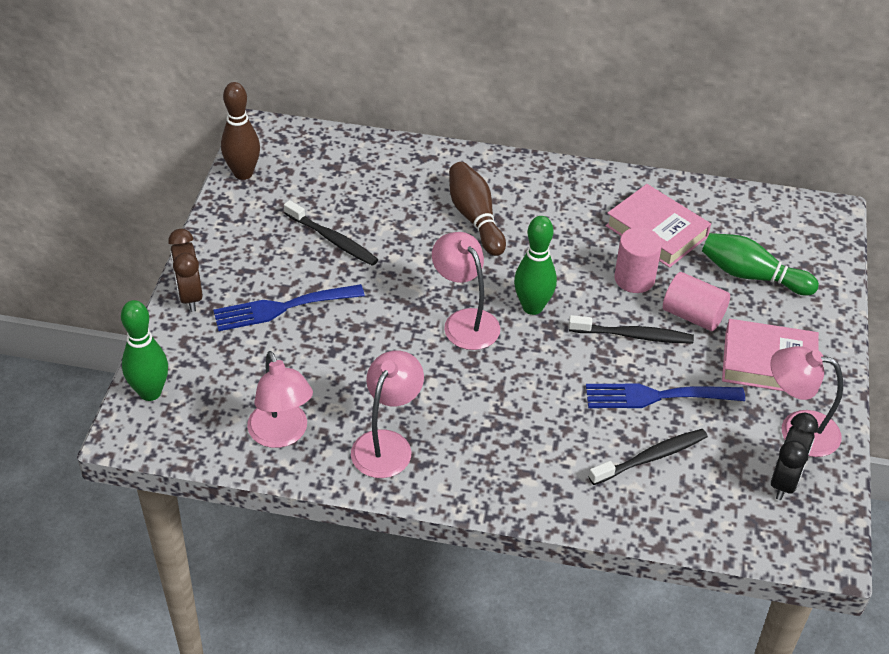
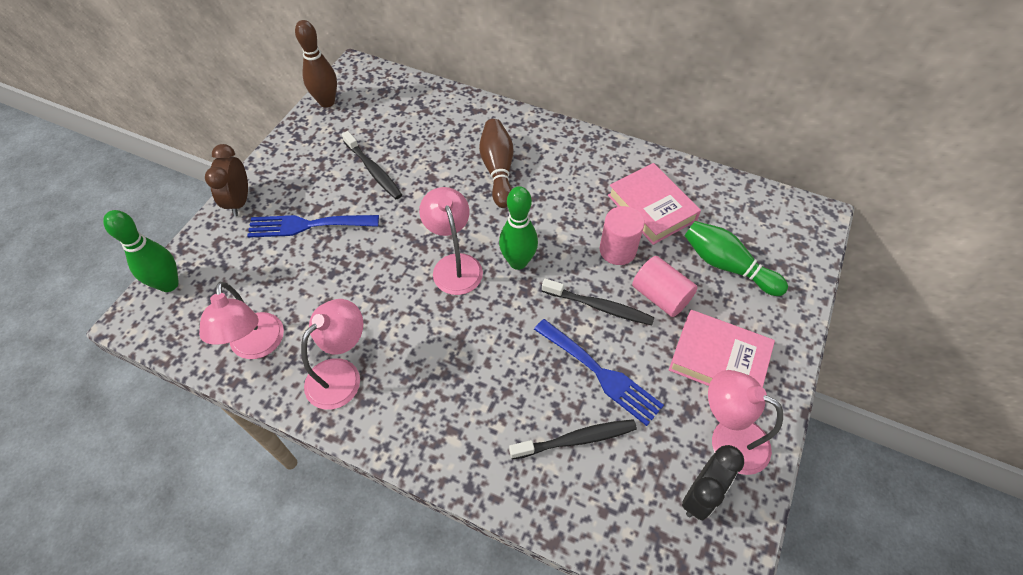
camera: 15 degrees right, 10 degrees up
blue fork [586,383,745,408] -> blue fork turned 150 degrees counterclockwise [534,319,664,426]

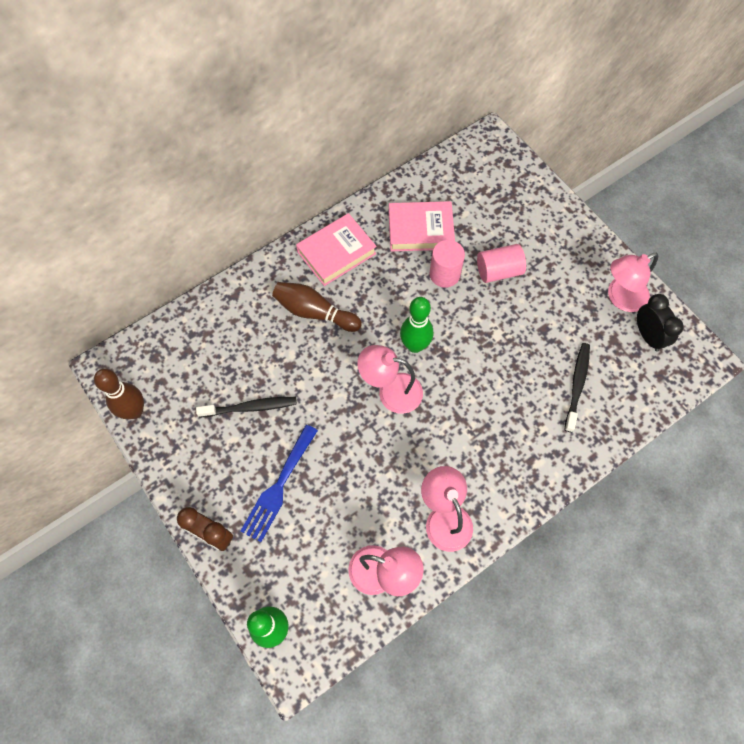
camera: 60 degrees left, 10 degrees up
blue fork [534,319,664,426] -> none
black toothbrush [542,279,655,325] -> none
pink book [669,310,775,387] -> pink book moved to [296,213,377,286]
green bowling pin [685,221,788,296] -> none

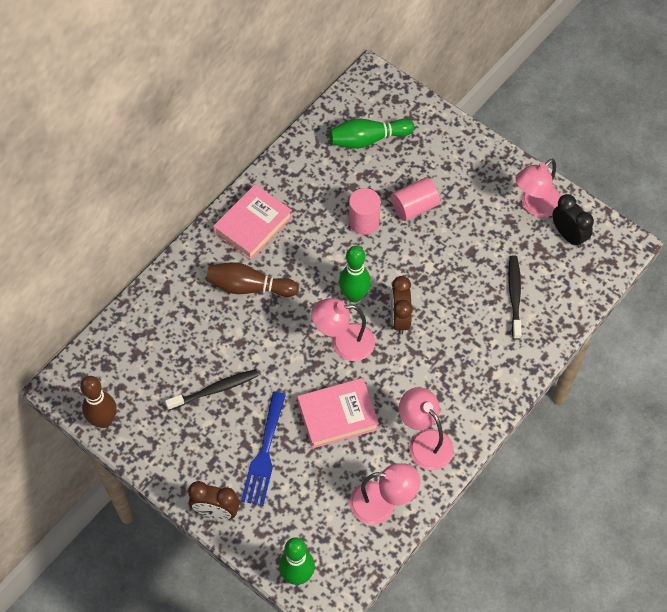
camera: 15 degrees left, 5 degrees down
pink book [389,201,455,251] -> pink book moved to [297,378,379,448]
none -> green bowling pin [329,118,415,149]
none -> brown clock [391,276,413,335]

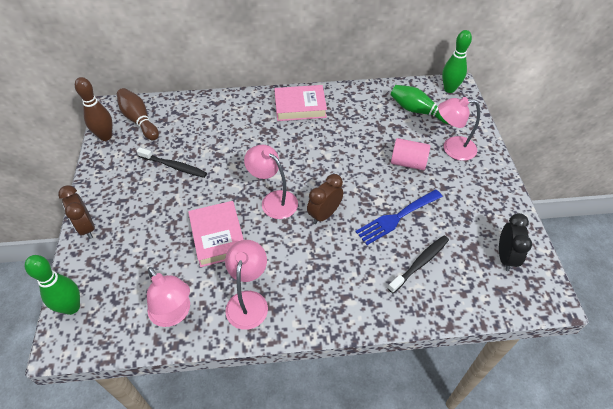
camera: 45 degrees right, 10 degrees down
brown bowling pin [206,262,299,297] -> brown bowling pin moved to [117,88,159,140]
blue fork [241,392,286,506] -> blue fork moved to [355,190,443,245]
pink book [297,378,379,448] -> pink book turned 45 degrees clockwise [188,201,244,267]
green bowling pin [339,246,371,302] -> green bowling pin moved to [442,30,472,93]
pink cylinder [349,188,381,235] -> none
pink lamp [515,158,561,217] -> pink lamp moved to [438,97,480,161]

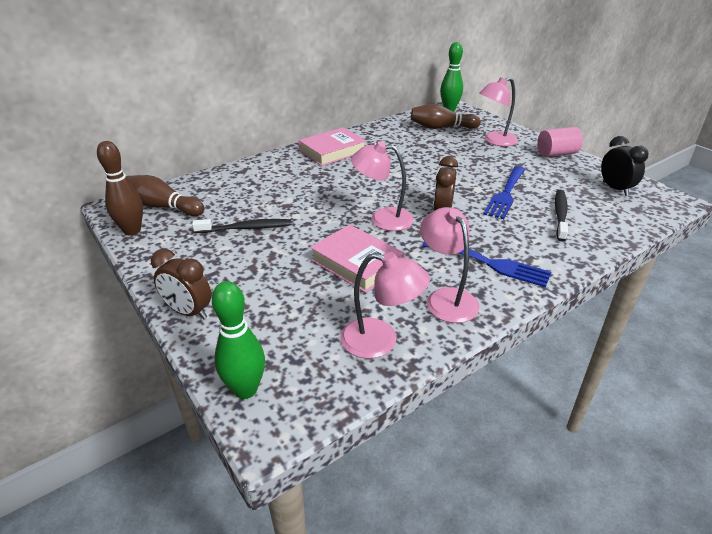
camera: 30 degrees left, 15 degrees down
green bowling pin [391,85,449,124] -> brown bowling pin [411,104,481,129]
pink cylinder [391,138,430,170] -> pink cylinder moved to [537,127,583,157]
none -> blue fork [422,242,551,287]

